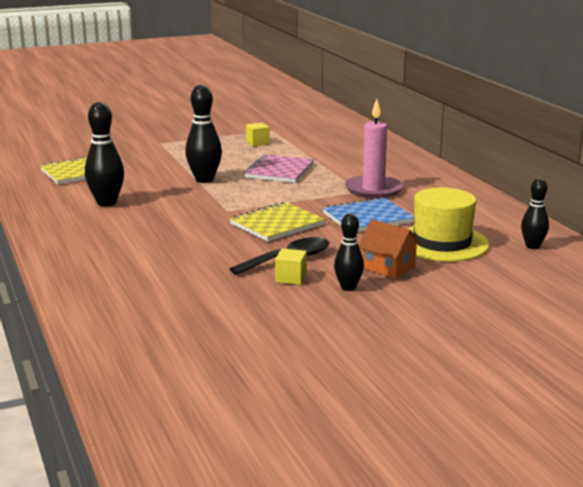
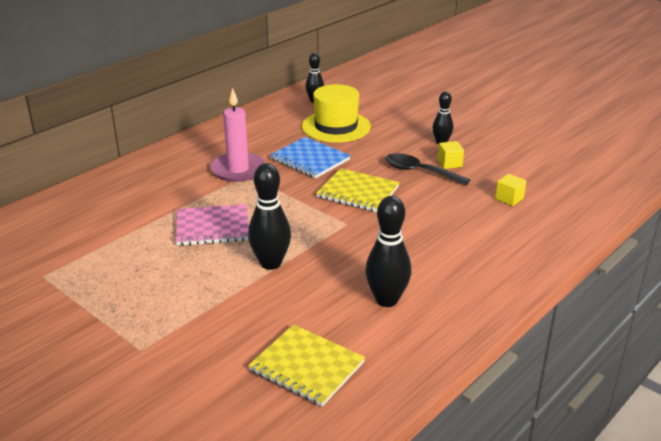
camera: 115 degrees left, 10 degrees up
yellow cube [246,123,269,146] -> yellow cube moved to [495,174,527,206]
orange house [359,219,421,278] -> none

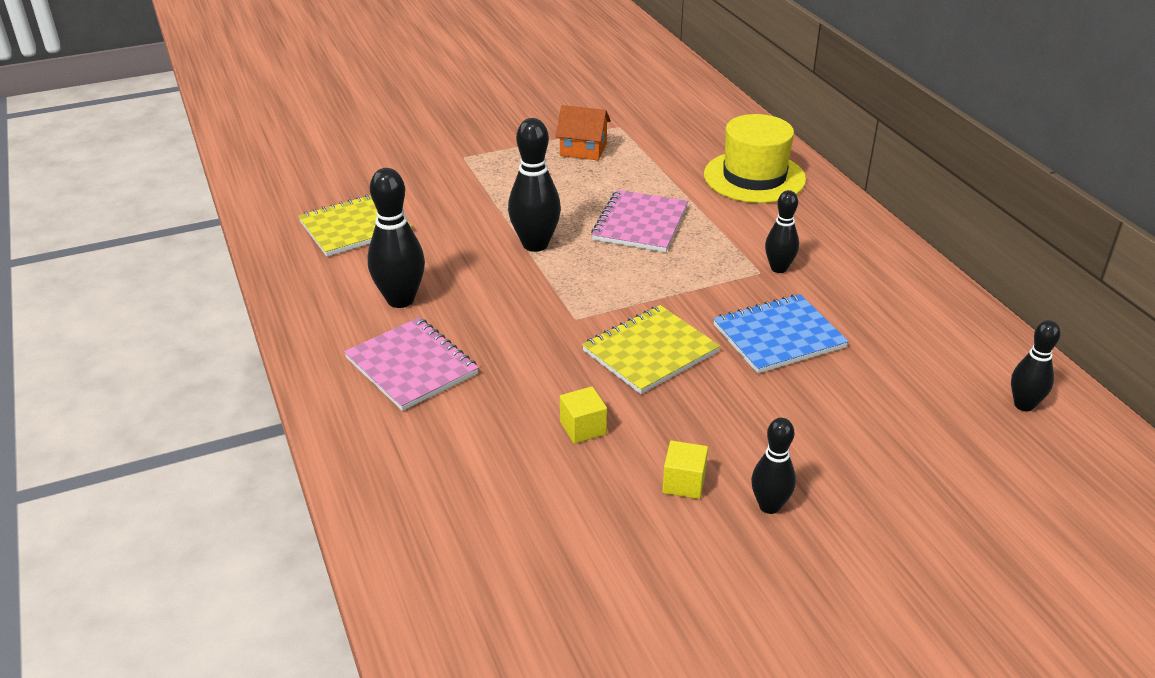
camera: 115 degrees right, 5 degrees up
pink candle [210,88,265,182] -> black bowling pin [765,190,799,273]
yellow hat [302,84,371,143] -> yellow hat moved to [704,114,806,203]
black spoon [385,153,470,186] -> none
yellow cube [495,174,527,206] -> yellow cube moved to [560,386,607,444]
none -> pink notebook [344,317,479,411]
none -> orange house [556,105,611,160]

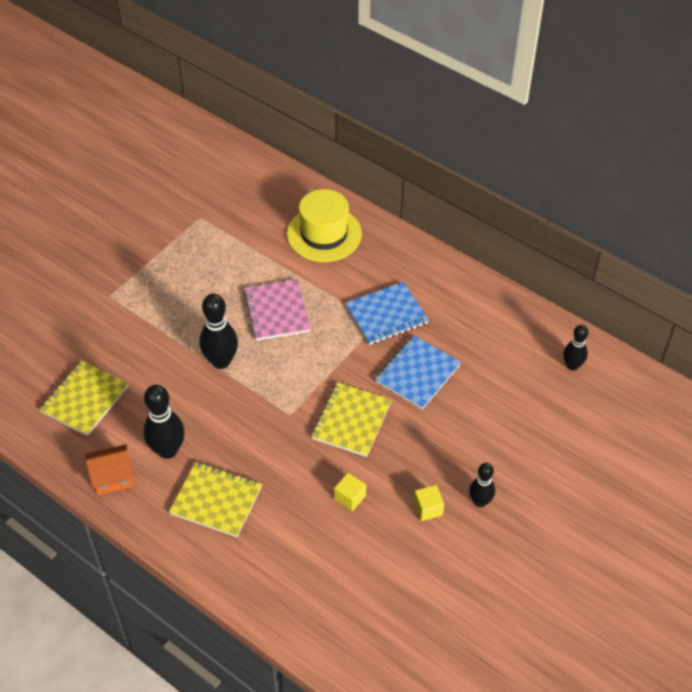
camera: 30 degrees left, 15 degrees up
pink notebook [344,317,479,411] -> yellow notebook [169,462,262,537]
orange house [556,105,611,160] -> orange house moved to [86,444,134,495]
black bowling pin [765,190,799,273] -> blue notebook [345,282,429,345]

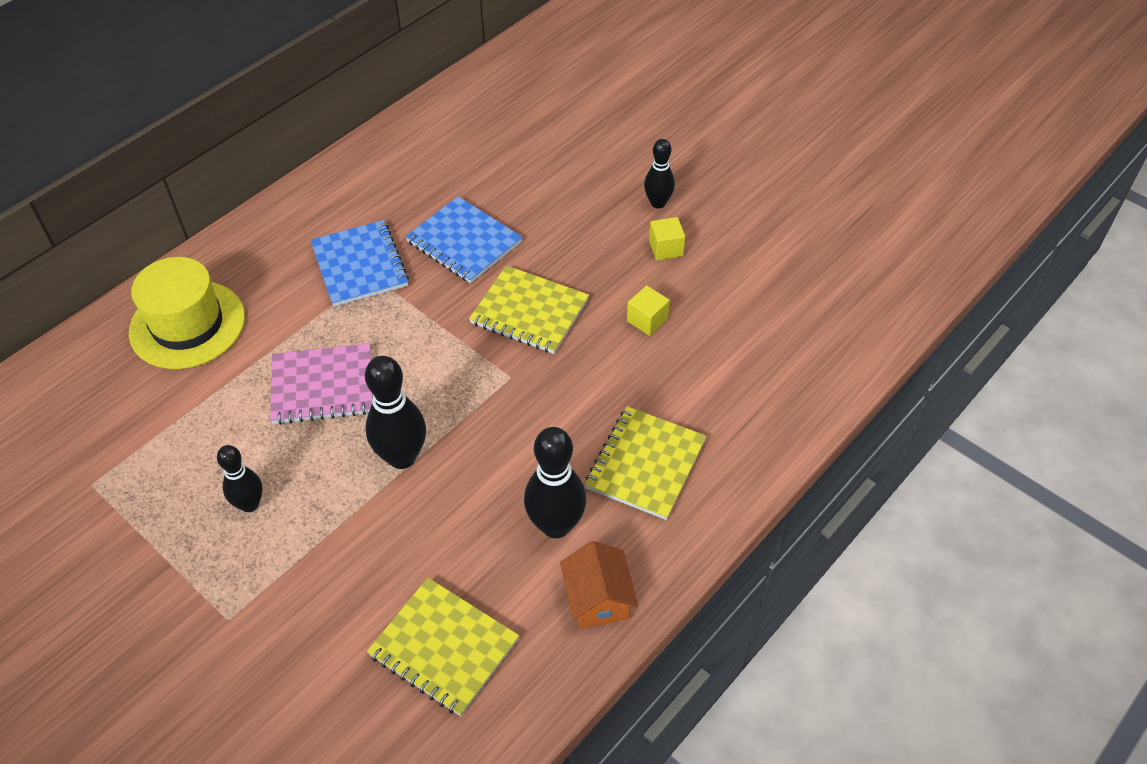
camera: 85 degrees left, 0 degrees up
black bowling pin [563,325,588,371] -> black bowling pin moved to [217,445,263,512]

